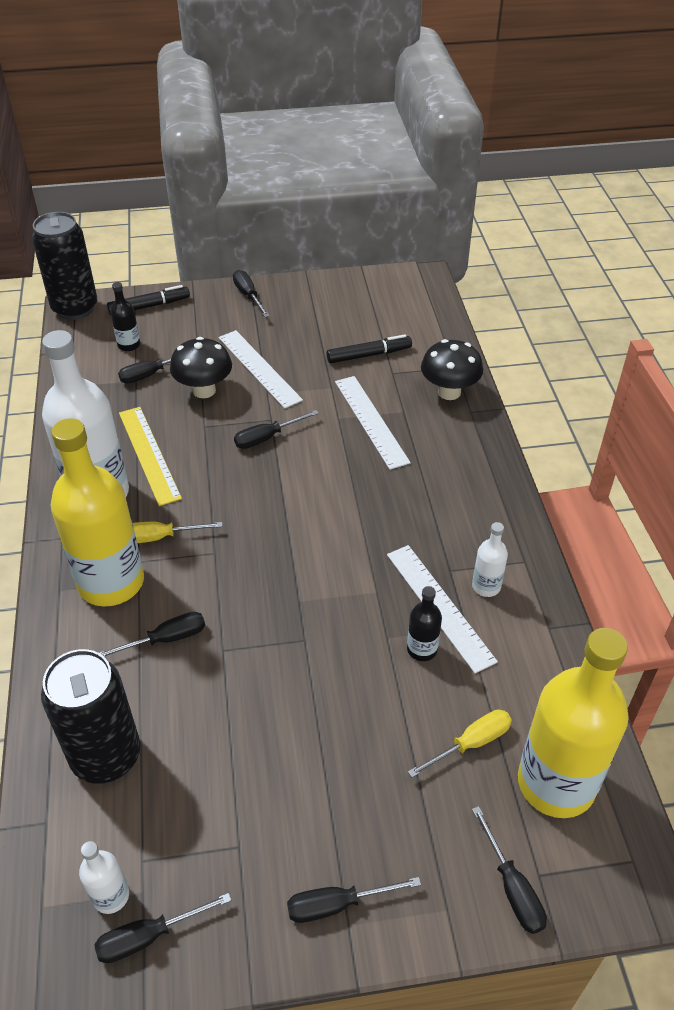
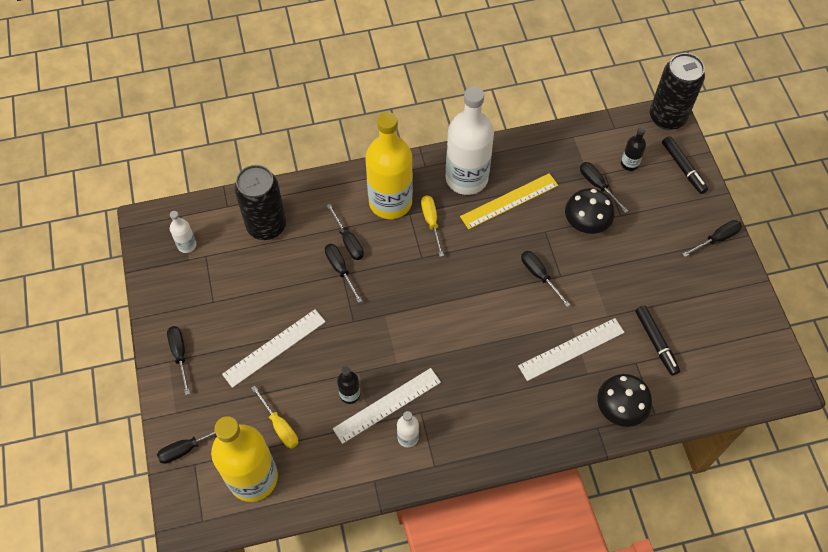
camera: 85 degrees right, 15 degrees up
black screwdriver [94,893,231,963] -> black screwdriver moved to [325,244,362,303]
white ruler [219,330,303,409] -> white ruler moved to [222,309,326,388]

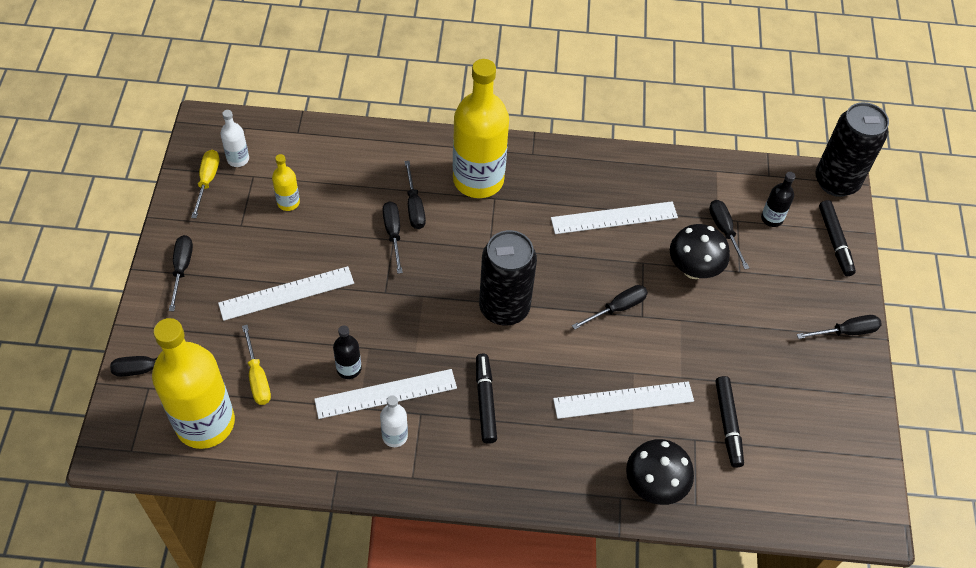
camera: 15 degrees right, 5 degrees down
black can [234,165,286,240] -> black can moved to [479,230,537,326]
yellow screwdriver [421,195,444,257] -> yellow screwdriver moved to [191,150,219,219]
white bottle [446,86,494,195] -> none
yellow ruler [460,173,558,229] -> white ruler [551,201,678,234]
black screwdriver [521,251,570,307] -> black screwdriver turned 75 degrees clockwise [572,285,648,330]
none -> yellow bottle [272,154,300,211]
none -> black marker [476,354,497,444]

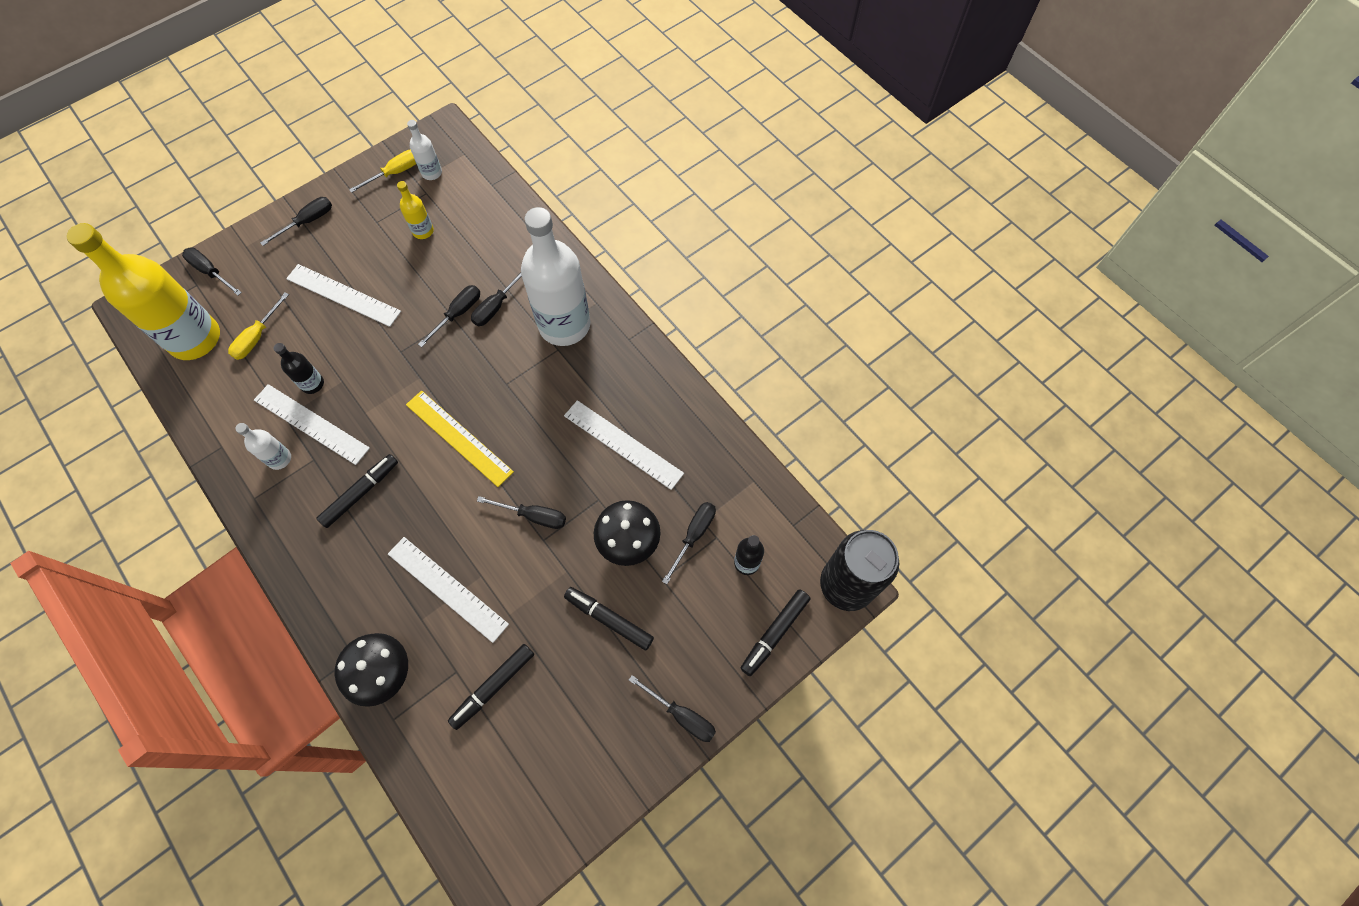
camera: 50 degrees right, 10 degrees up
yellow bottle [453,59,509,198] -> white bottle [521,207,590,346]
black can [479,230,537,326] -> yellow ruler [406,390,514,487]
none -> black marker [564,587,654,650]

